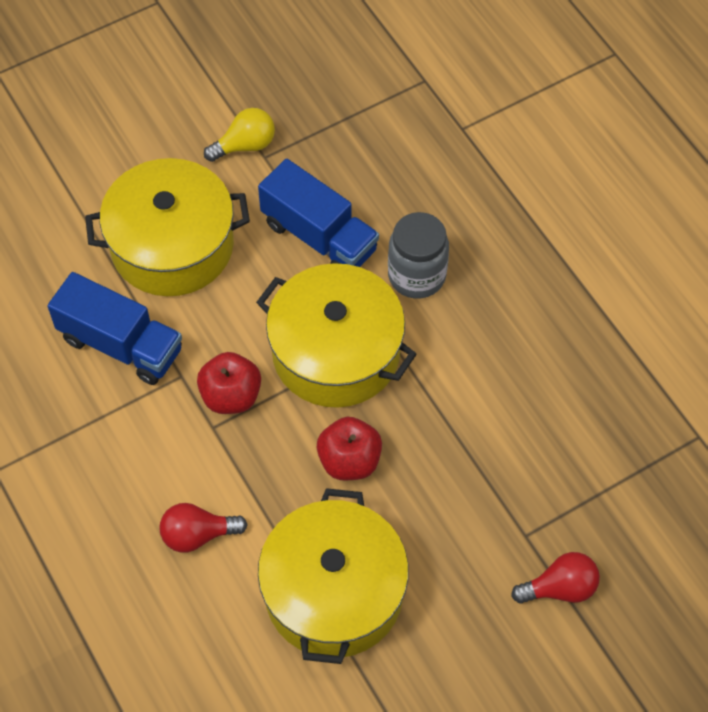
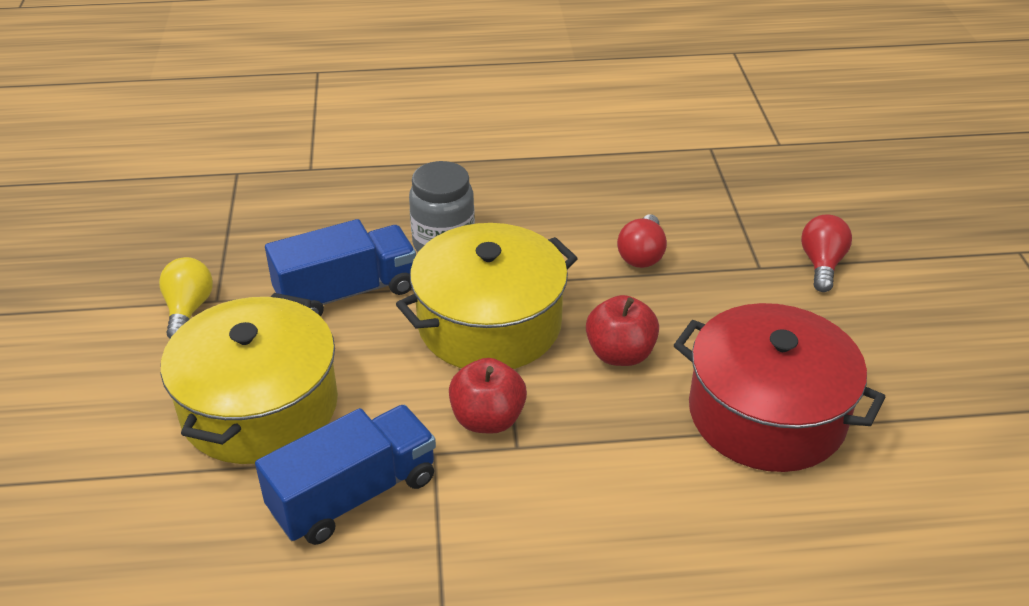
camera: 65 degrees left, 20 degrees down
red light bulb [160,503,248,553] -> red light bulb moved to [617,214,667,268]
yellow pot [258,488,409,664] -> red pot [674,303,885,472]

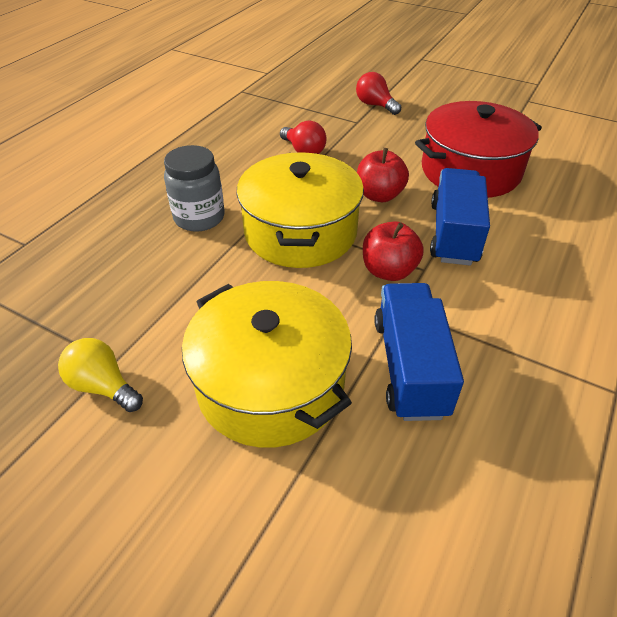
camera: 55 degrees left, 5 degrees up
blue truck [265,219,416,316] -> blue truck moved to [430,168,490,266]

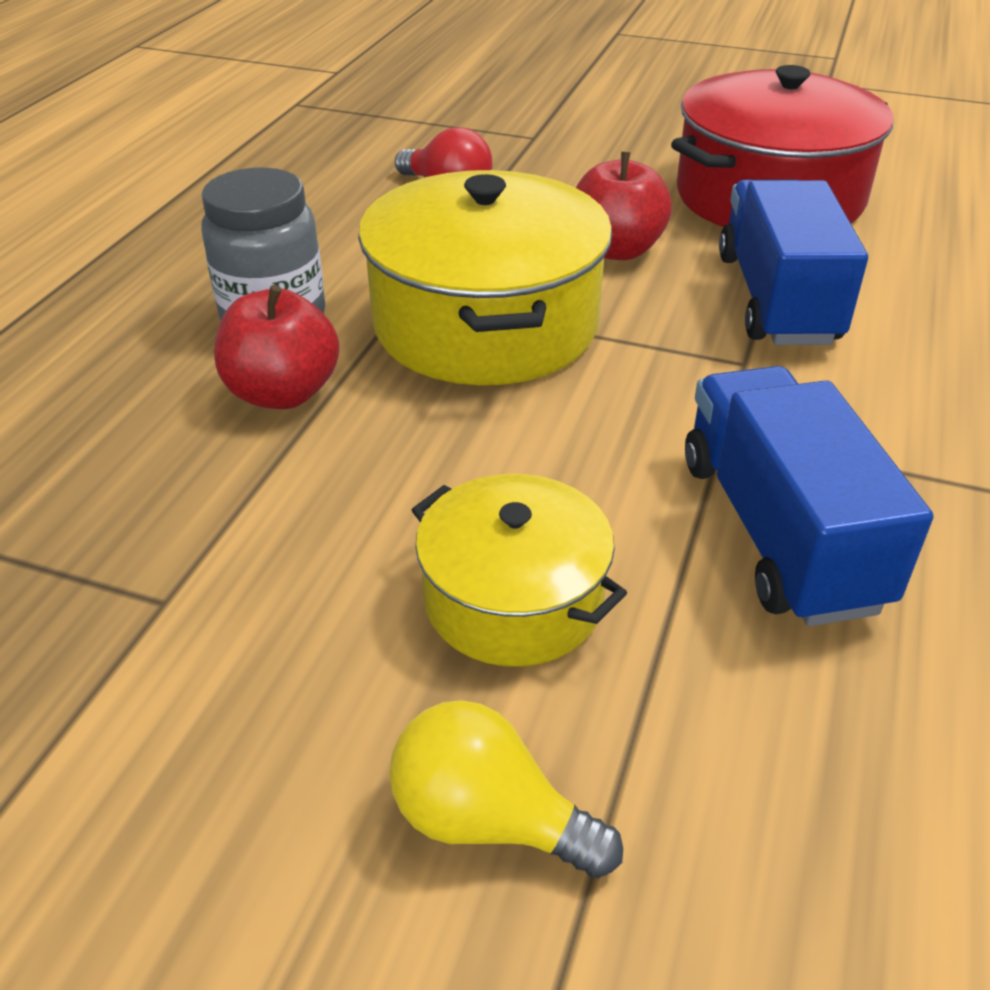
camera: 10 degrees left, 5 degrees down
yellow light bulb [58,338,143,412] -> yellow light bulb moved to [390,700,623,878]
yellow pot [182,281,352,448] -> yellow pot [412,474,627,667], size x0.58
red light bulb [356,72,401,115] -> none
red apple [363,221,424,281] -> red apple moved to [214,285,340,409]

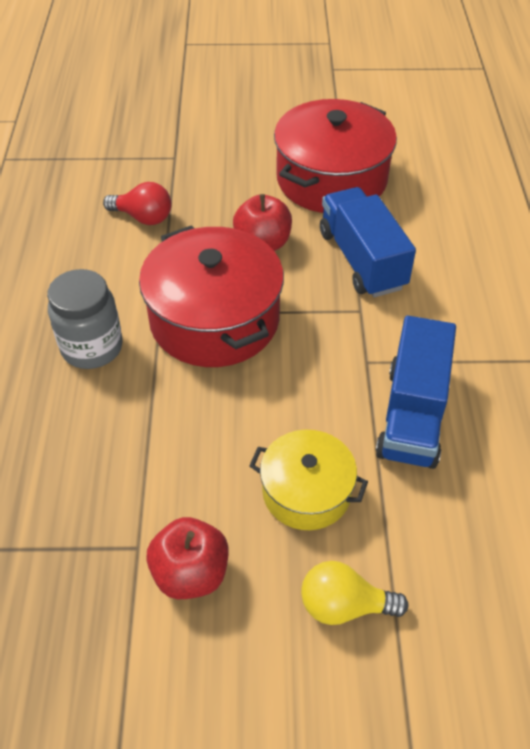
camera: 20 degrees left, 10 degrees up
red apple [214,285,340,409] -> red apple moved to [146,517,229,599]
yellow pot [358,170,612,385] -> red pot [139,225,284,367]
blue truck [685,366,933,626] -> blue truck turned 135 degrees counterclockwise [375,316,456,469]

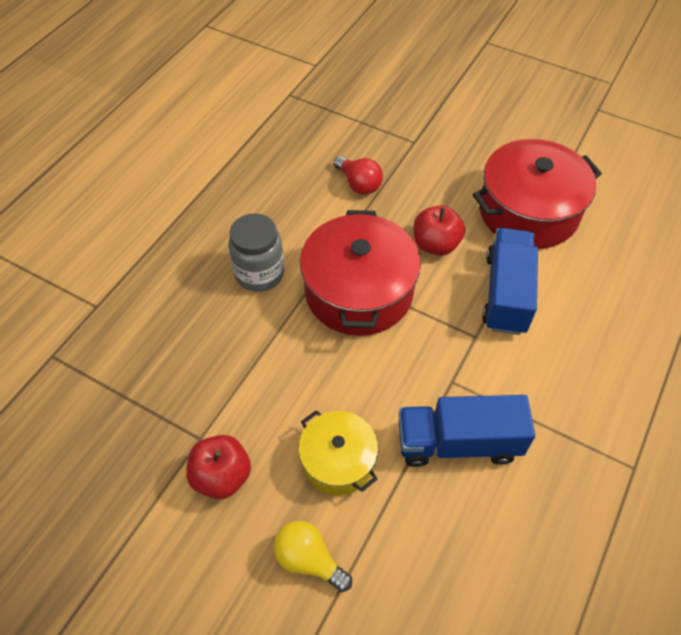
camera: 30 degrees right, 5 degrees up
blue truck [375,316,456,469] -> blue truck turned 45 degrees clockwise [399,395,535,467]

